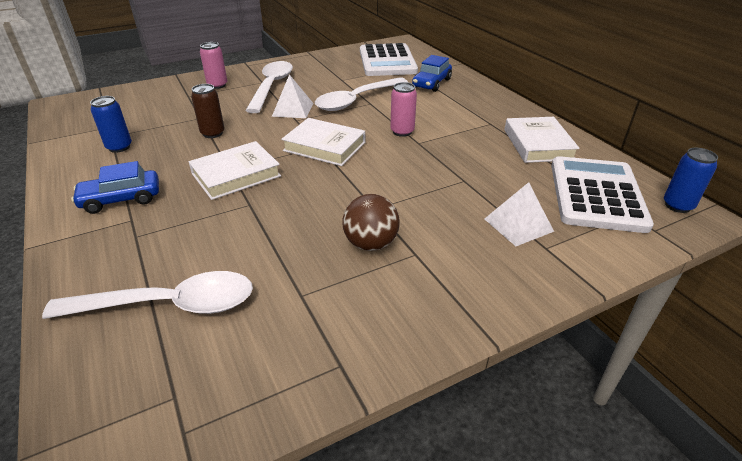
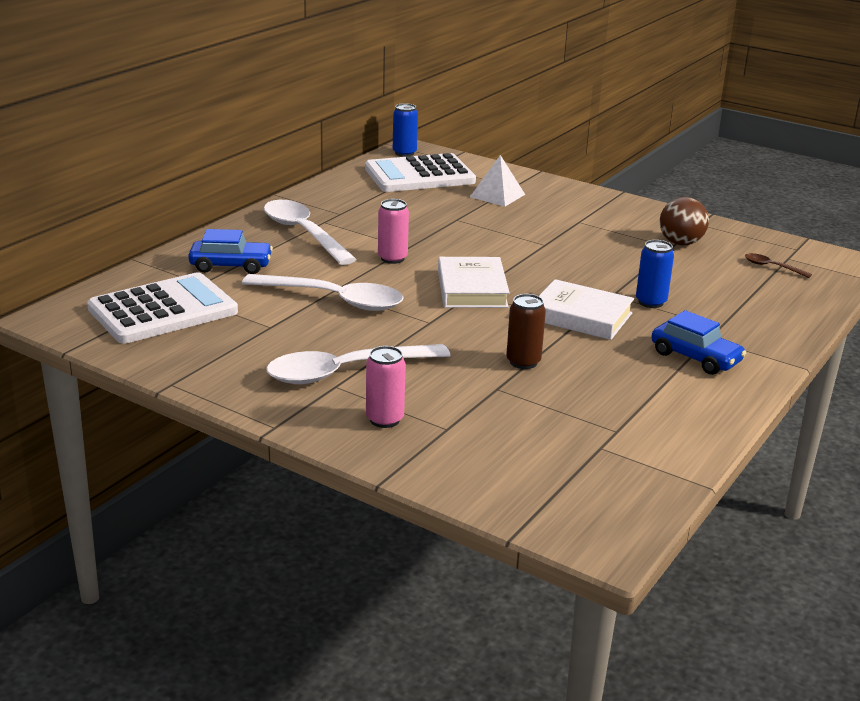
camera: 120 degrees left, 10 degrees down
white spoon [42,271,253,319] -> white spoon moved to [264,200,357,265]
blue can [90,96,132,153] -> blue can moved to [636,240,674,308]
white pyramid [272,74,313,118] -> none
brown ball [342,194,400,251] -> brown ball moved to [660,197,709,245]
white book [504,117,580,163] -> none
none -> brown spoon [745,253,812,278]

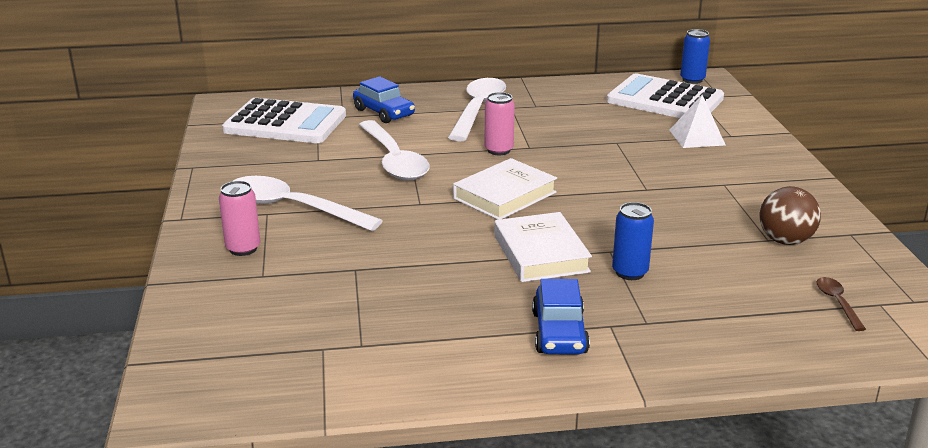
camera: 50 degrees right, 0 degrees up
brown can [506,294,546,369] -> none

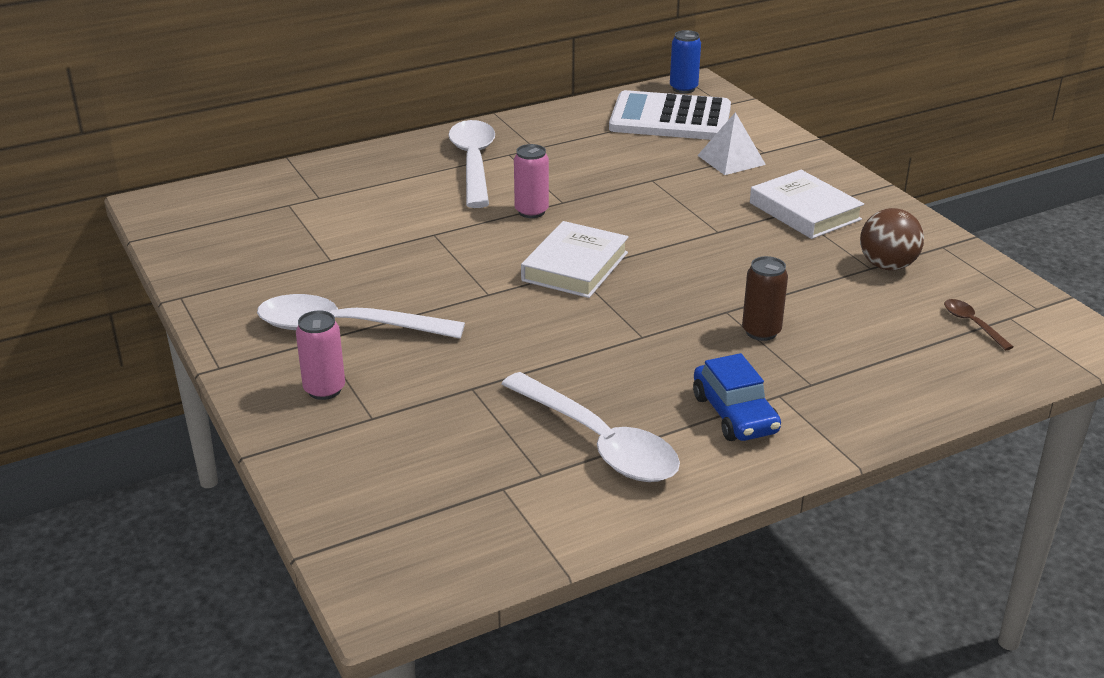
camera: 20 degrees left, 5 degrees up
white calculator [222,98,346,143] -> none
blue car [353,76,415,123] -> none
white spoon [359,120,430,181] -> white spoon moved to [501,372,680,482]
white book [494,212,592,282] -> white book moved to [750,170,864,239]
blue can [612,202,654,280] -> brown can [742,256,788,341]

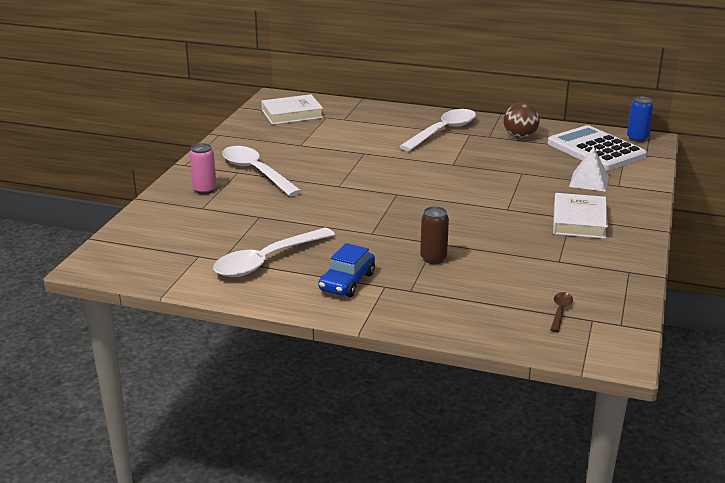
camera: 45 degrees right, 5 degrees down
white spoon [501,372,680,482] -> white spoon turned 45 degrees clockwise [213,228,335,277]
pink can [514,144,549,218] -> none
white book [521,221,629,298] -> white book moved to [261,94,323,125]
brown ball [860,208,924,270] -> brown ball moved to [504,103,540,138]

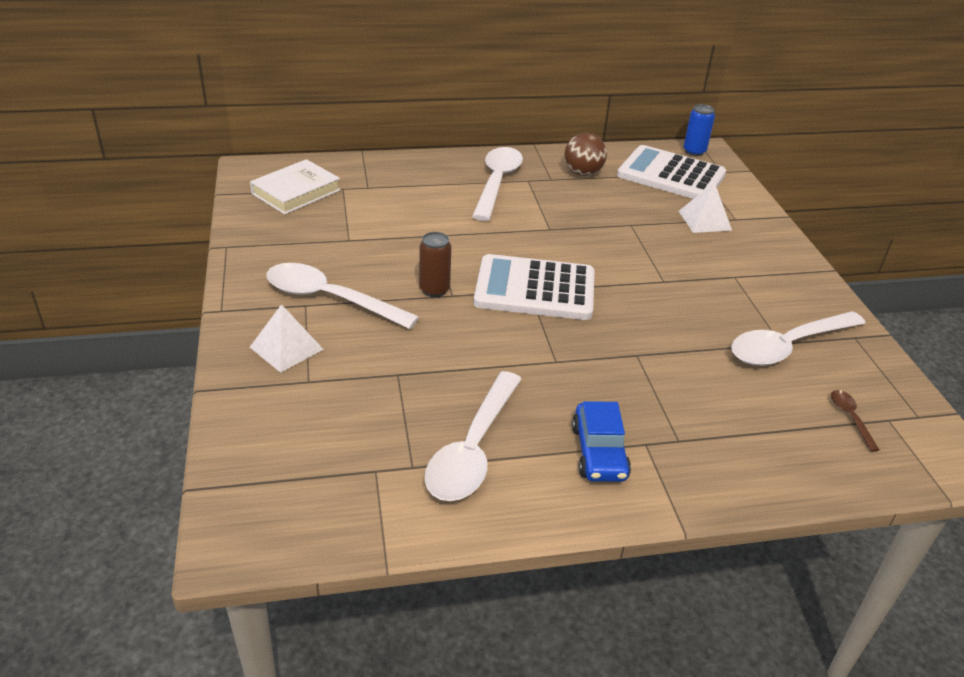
camera: 30 degrees left, 10 degrees up
pink can [190,143,217,194] -> white pyramid [250,304,324,373]
brown can [420,206,449,264] -> brown can moved to [419,232,451,297]
white book [553,193,608,239] -> none
none -> white calculator [474,254,595,320]
none -> white spoon [731,311,865,366]

